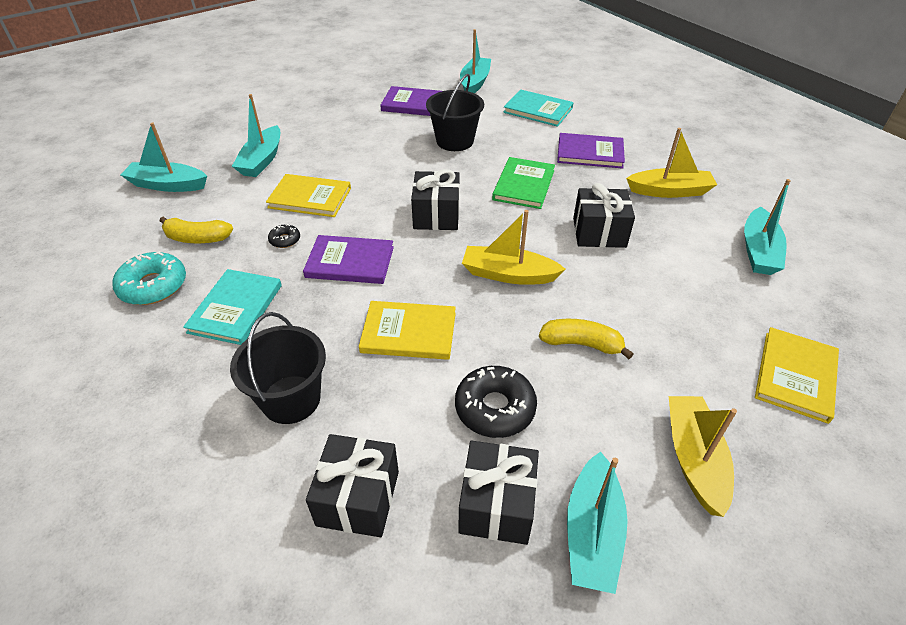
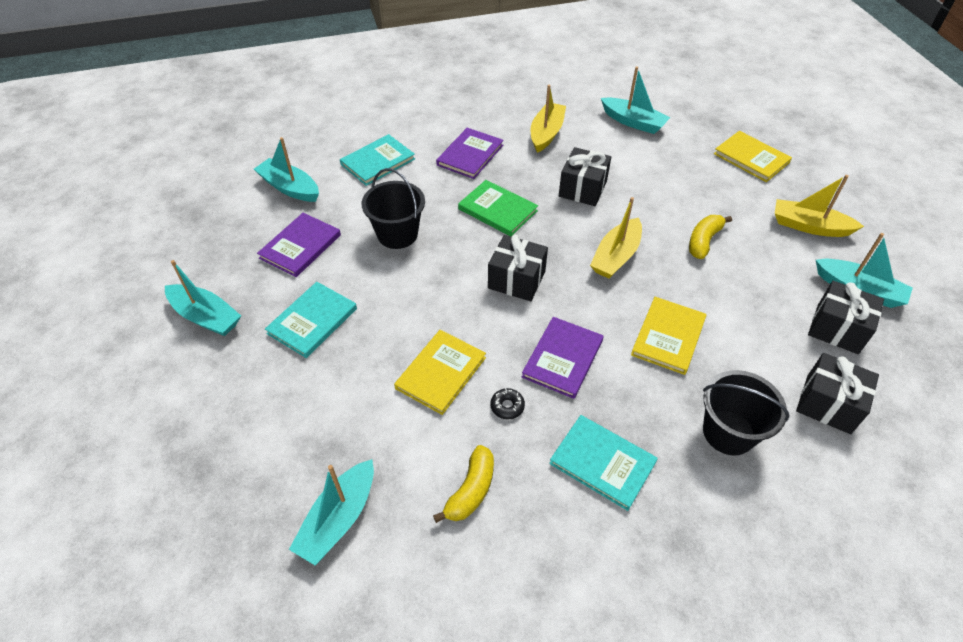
camera: 70 degrees left, 5 degrees up
turquoise donut [112,251,186,305] -> none
turquoise boat [232,94,280,177] -> turquoise boat moved to [165,260,241,336]
black donut [455,366,537,438] -> none
none -> turquoise book [265,282,357,358]

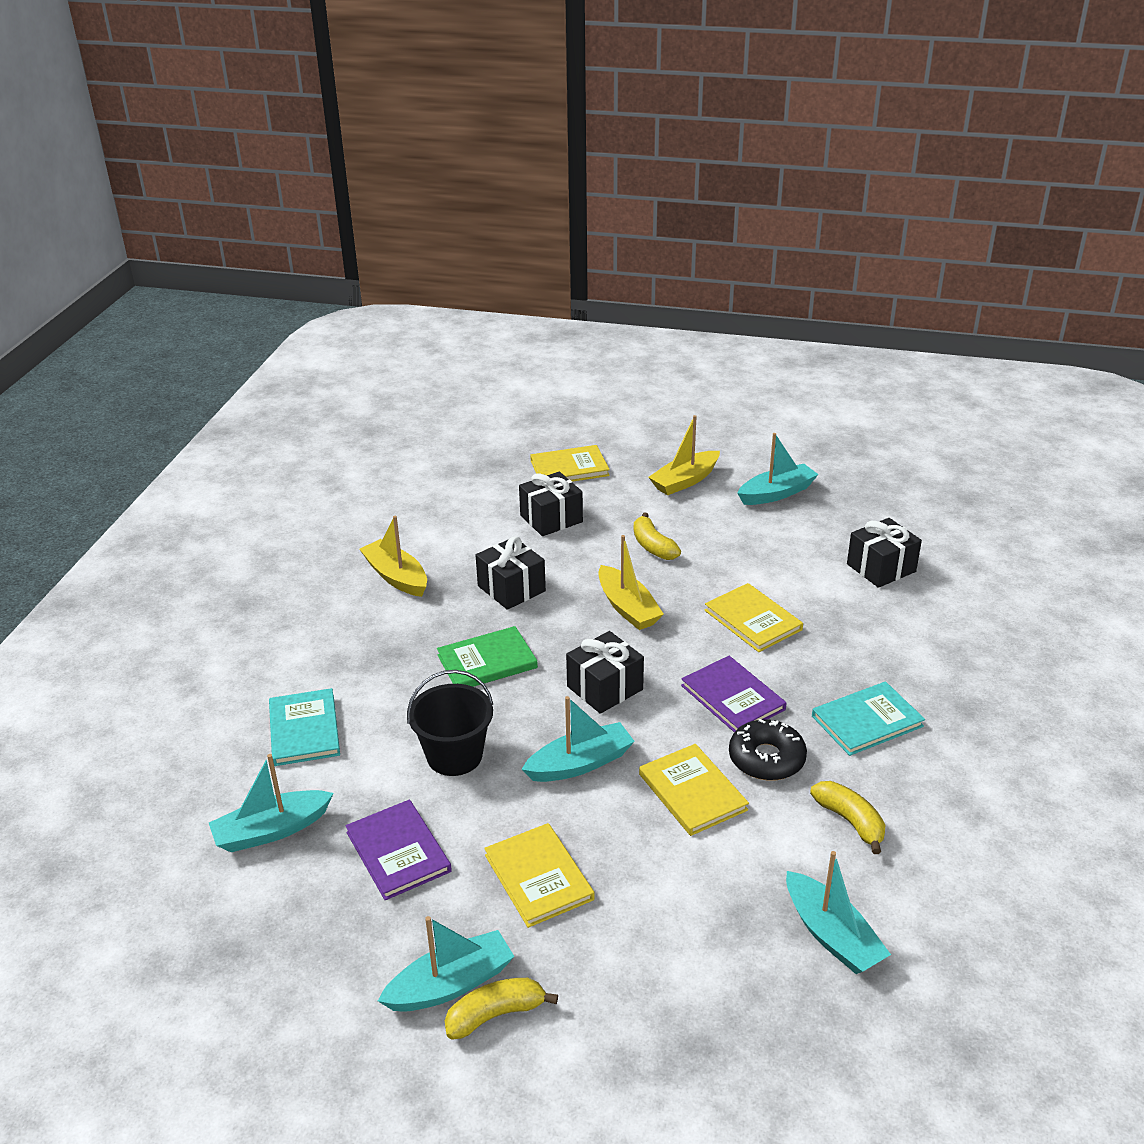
camera: 60 degrees left, 15 degrees down
turquoise book [265,282,357,358] -> yellow book [484,823,595,928]
purple book [436,128,504,179] -> none
black donut [490,388,525,419] -> black donut [729,719,807,781], size x1.98
turquoise boat [601,66,670,134] -> turquoise boat moved to [522,696,635,782]
black bucket [703,370,790,455] -> none
black gift [808,281,884,354] -> black gift moved to [519,472,583,536]
none -> yellow banana [445,978,558,1040]

